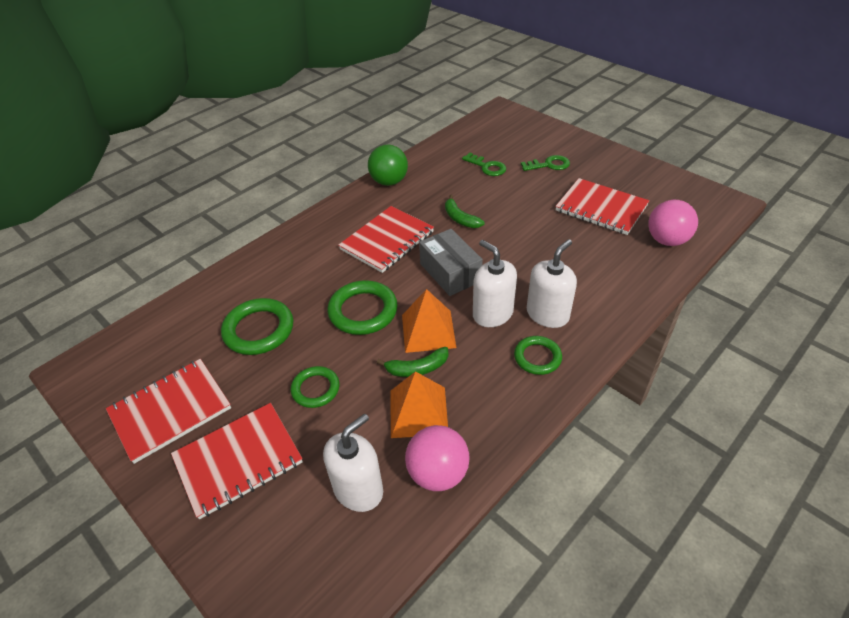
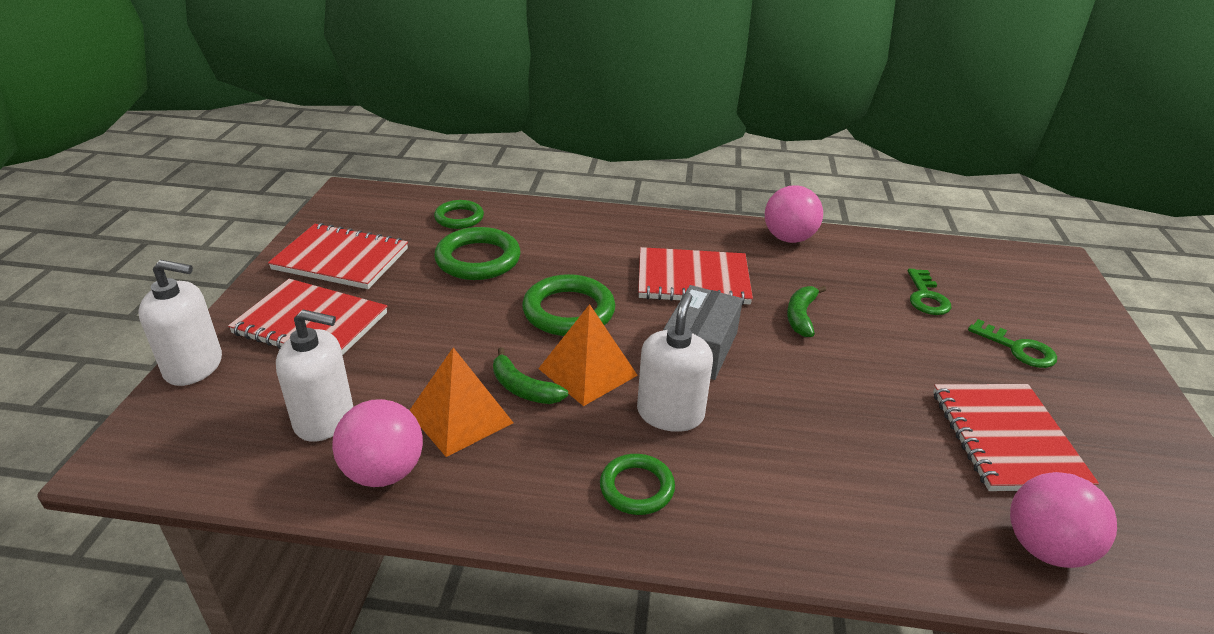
camera: 50 degrees right, 10 degrees down
green ring [291,366,340,408] -> green ring moved to [434,200,484,229]
green ball [368,144,408,186] -> pink ball [765,185,823,243]
white soap dispenser [527,239,577,328] -> white soap dispenser moved to [138,260,222,386]

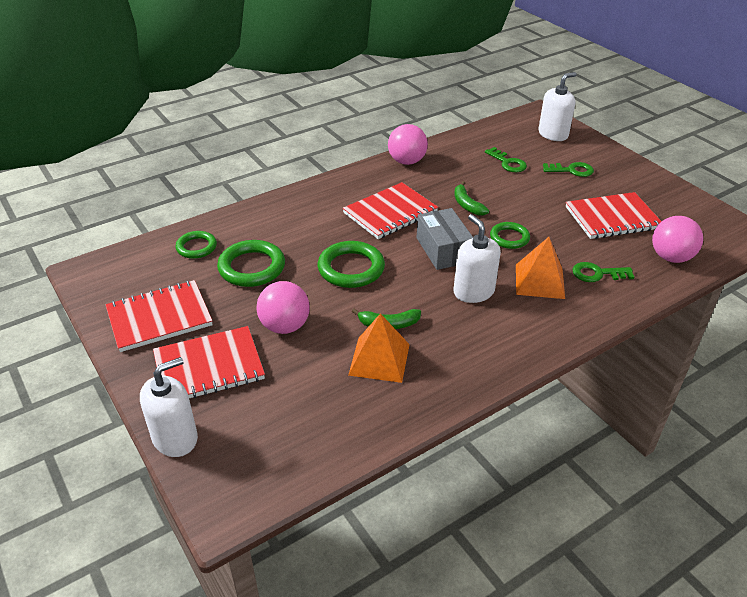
camera: 40 degrees left, 5 degrees up
white soap dispenser [276,310,353,442] -> white soap dispenser moved to [538,72,577,141]
pink ball [332,399,423,487] -> pink ball moved to [256,281,310,334]
orange pyramid [538,304,638,406] -> orange pyramid moved to [516,237,565,299]
green ring [600,454,675,515] -> green ring moved to [490,222,530,249]
red notebook [933,384,1099,491] -> red notebook turned 60 degrees counterclockwise [566,192,661,239]
none -> green key [572,262,634,282]

